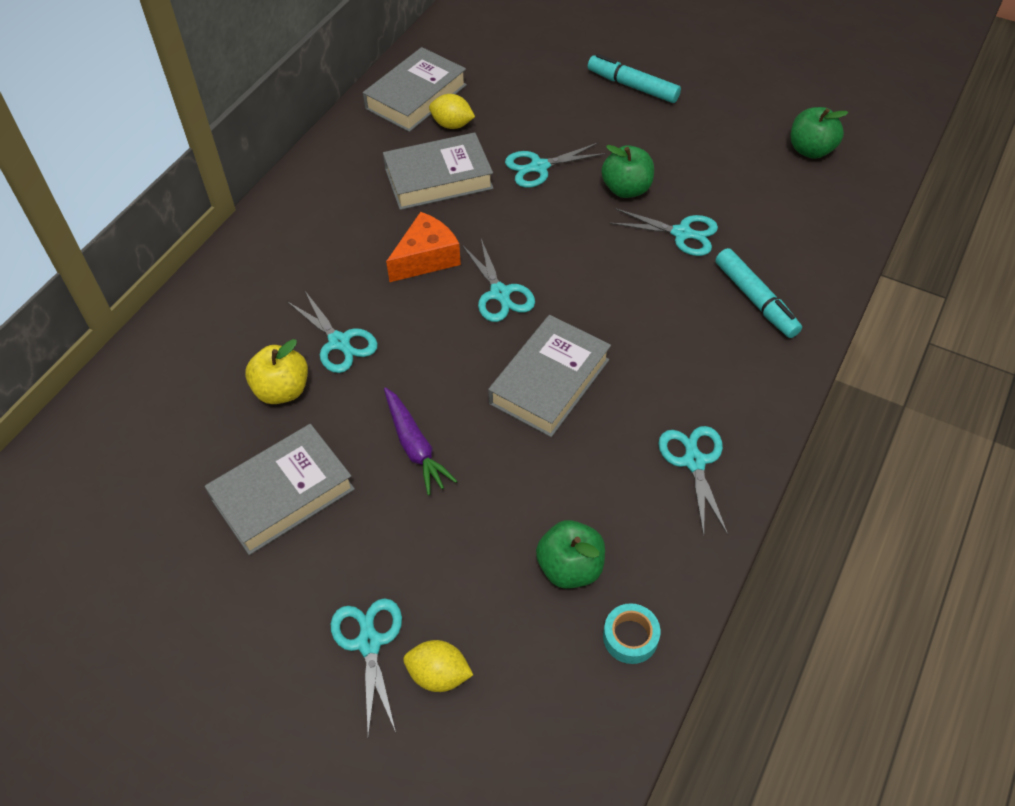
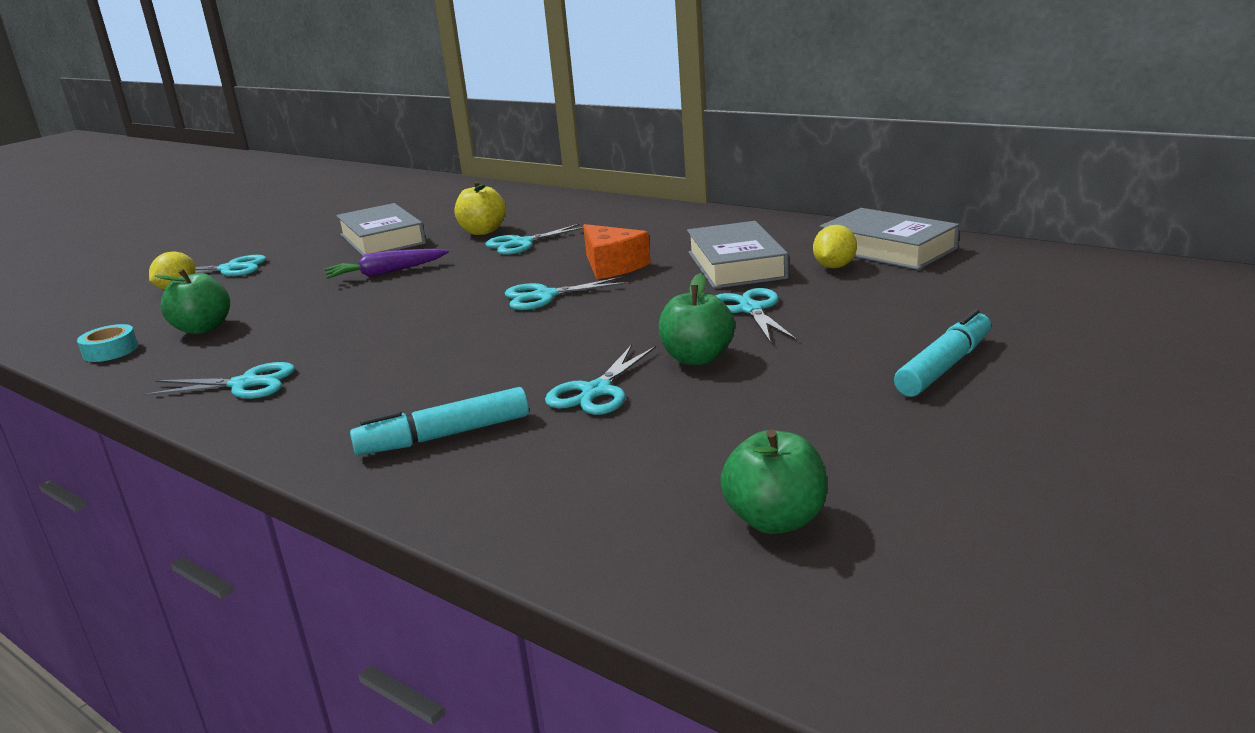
camera: 100 degrees right, 30 degrees down
grey book [488,315,611,437] -> none

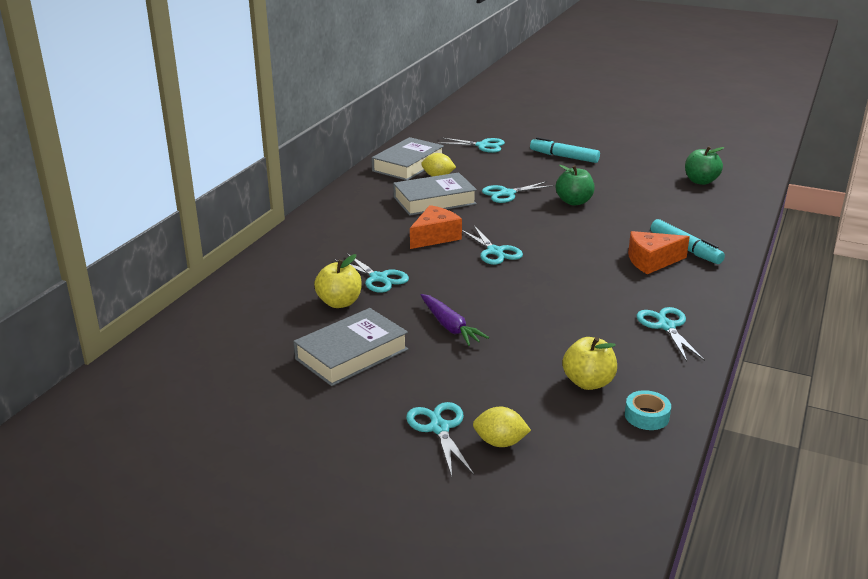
camera: 105 degrees left, 5 degrees up
green apple [154,269,230,334] -> yellow apple [562,337,617,390]
turquoise scissors [545,345,656,415] -> turquoise scissors moved to [439,138,505,153]
none -> orange cheese [628,231,690,274]

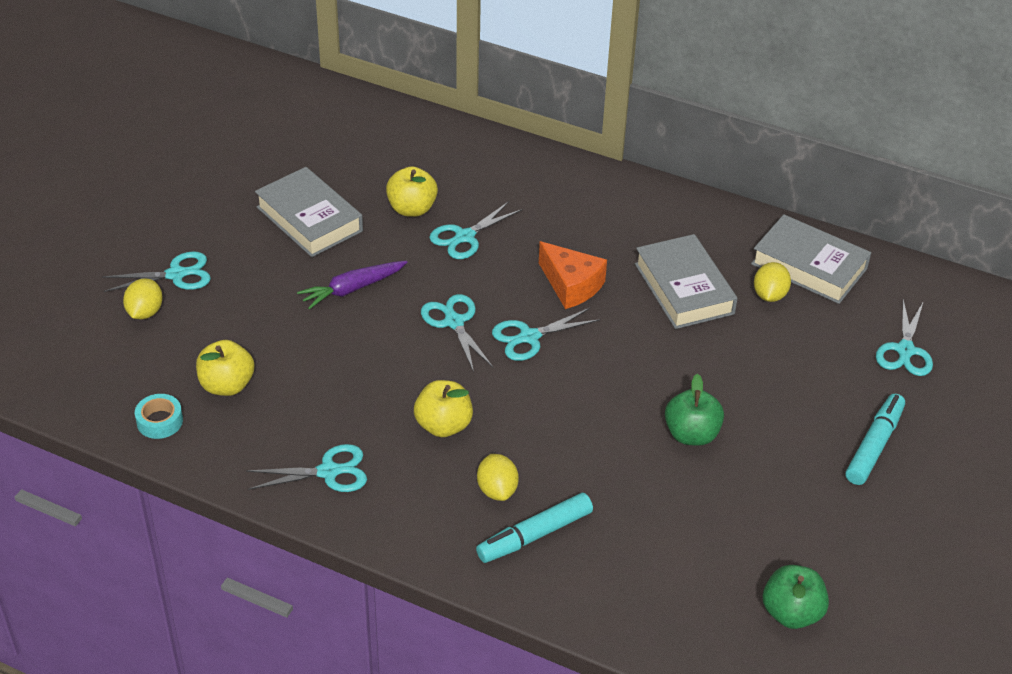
camera: 90 degrees right, 15 degrees up
turquoise scissors [482,181,555,203] -> turquoise scissors moved to [421,294,493,372]
orange cheese [628,231,690,274] -> yellow lemon [477,454,519,501]
none -> yellow apple [414,380,473,437]

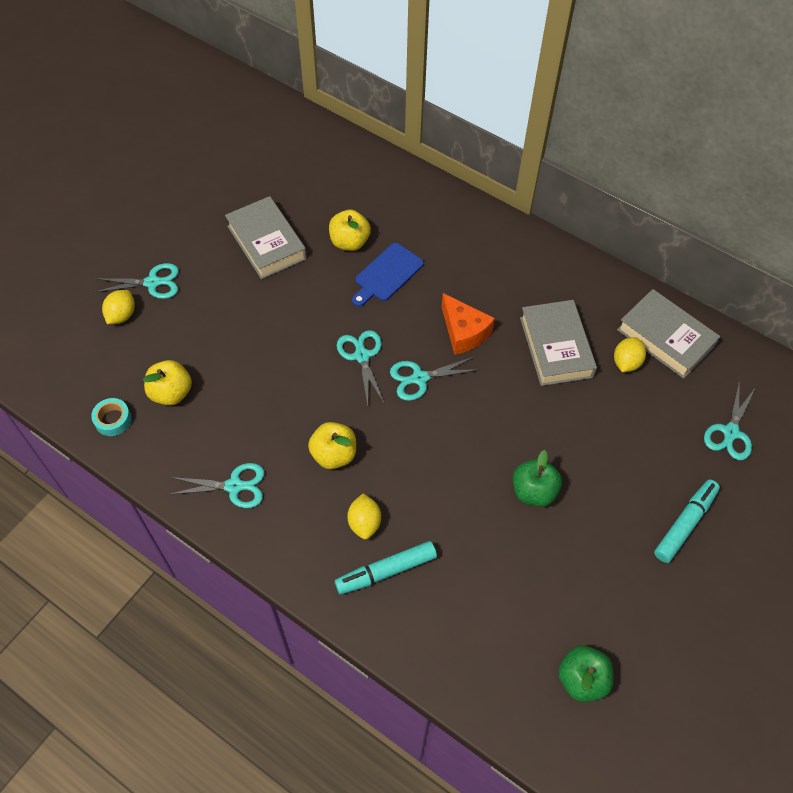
camera: 10 degrees right, 15 degrees up
purple carrot [297,261,408,309] -> none
turquoise scissors [429,201,523,259] -> blue cutting board [352,243,424,307]

